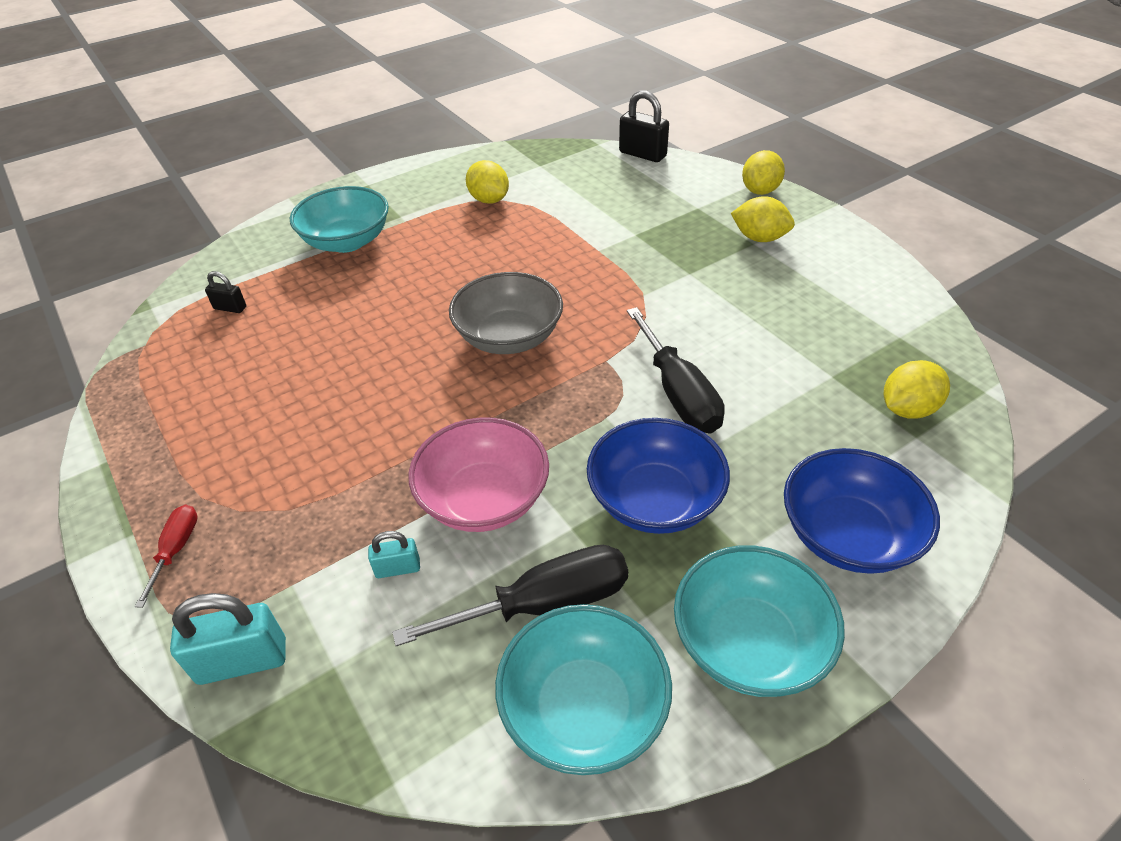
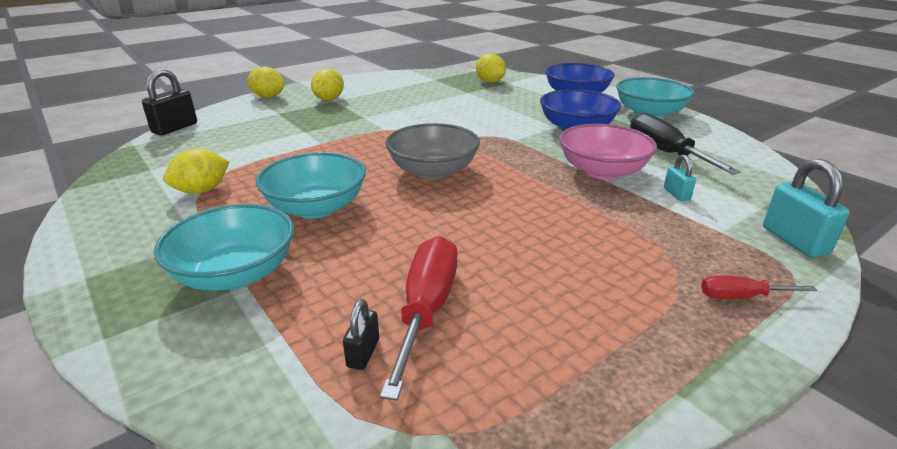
camera: 95 degrees left, 15 degrees down
turquoise bowl [495,604,672,775] -> turquoise bowl moved to [256,152,366,218]
black screwdriver [627,307,725,433] -> none
none -> red screwdriver [380,236,458,400]

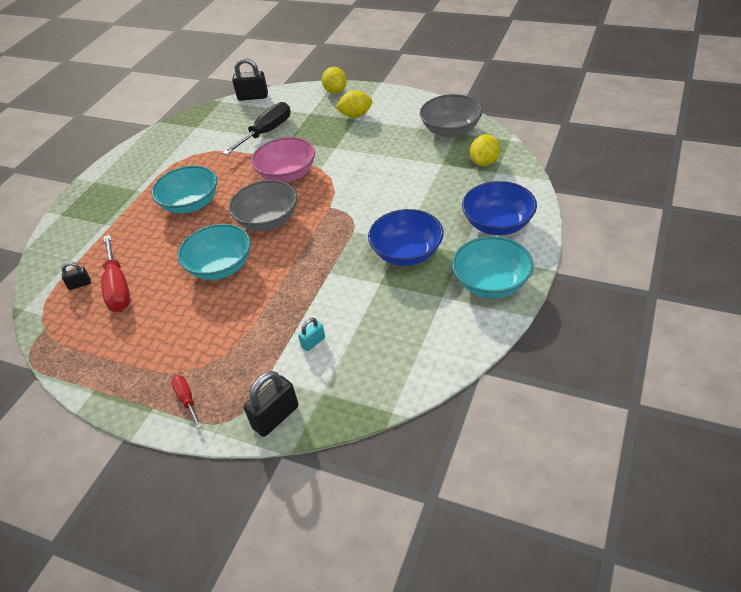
camera: 65 degrees right, 15 degrees up
turquoise bowl [154,204,294,291] -> turquoise bowl moved to [177,224,251,280]
yellow lemon [163,148,229,194] -> none
red screwdriver [380,236,458,400] -> red screwdriver turned 90 degrees clockwise [101,235,130,312]
pink bowl [559,124,657,180] -> pink bowl moved to [251,137,315,182]
black screwdriver [630,113,741,175] -> black screwdriver moved to [222,102,291,155]
turquoise padlock [763,159,850,258] -> black padlock [244,371,299,437]
none -> grey bowl [420,94,483,137]

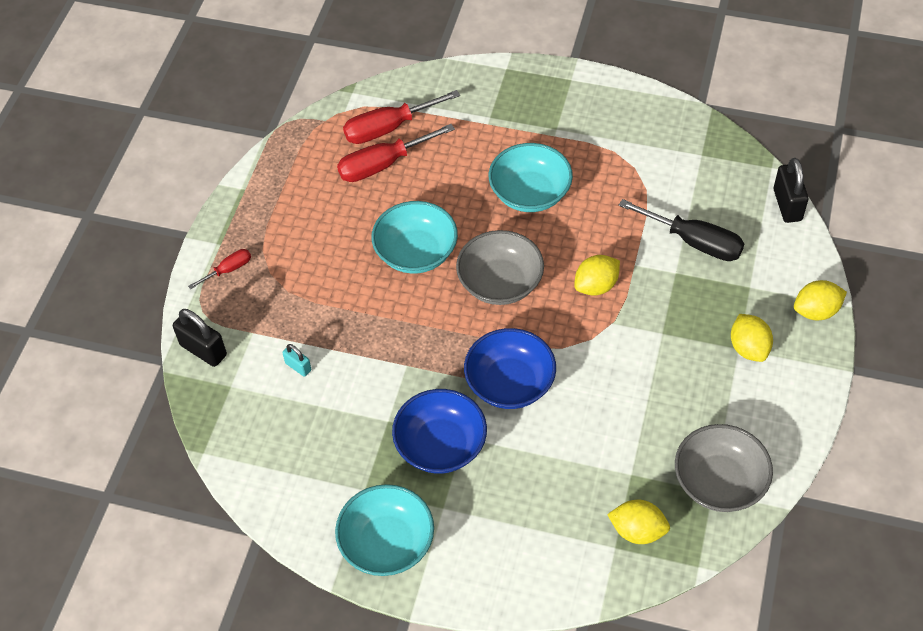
camera: 80 degrees right, 10 degrees up
black padlock [62,262,91,290] -> red screwdriver [343,90,460,144]
pink bowl [251,137,315,182] -> yellow lemon [574,255,620,296]
blue bowl [462,181,537,235] -> blue bowl moved to [464,328,556,409]

